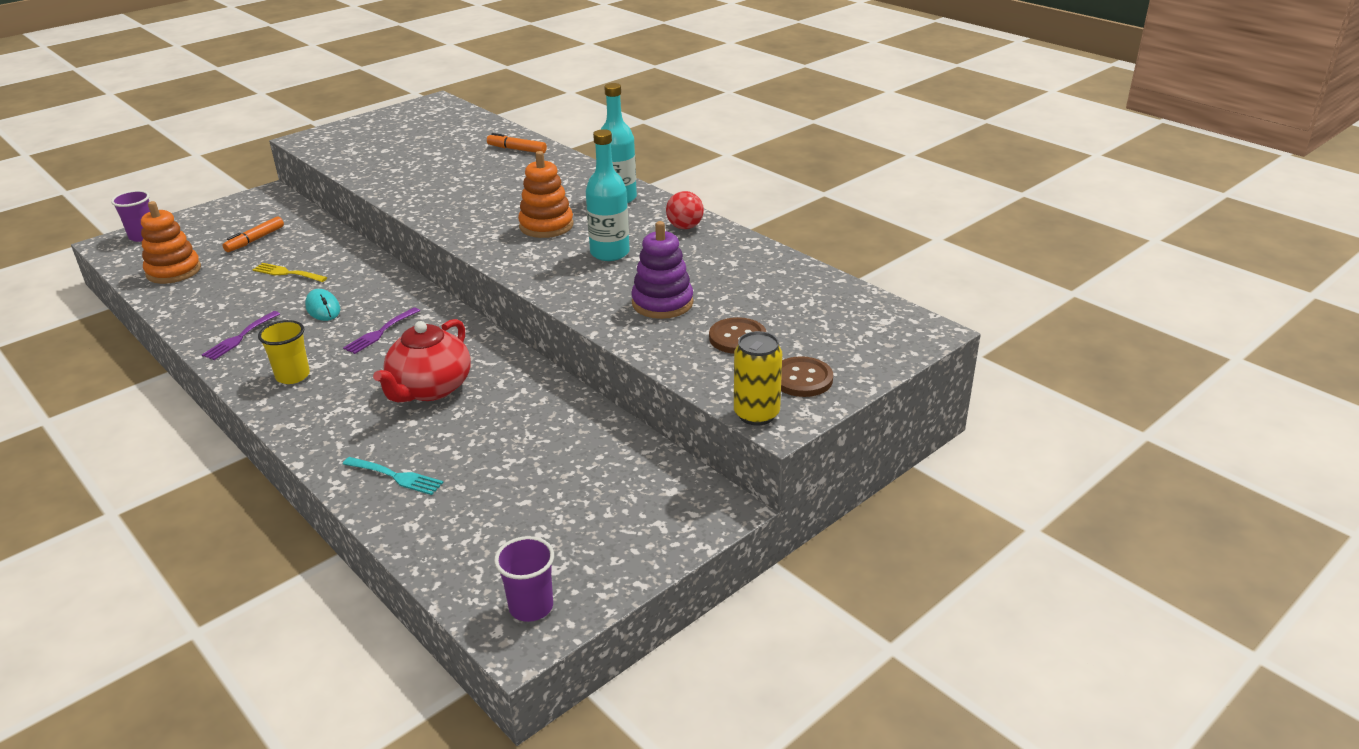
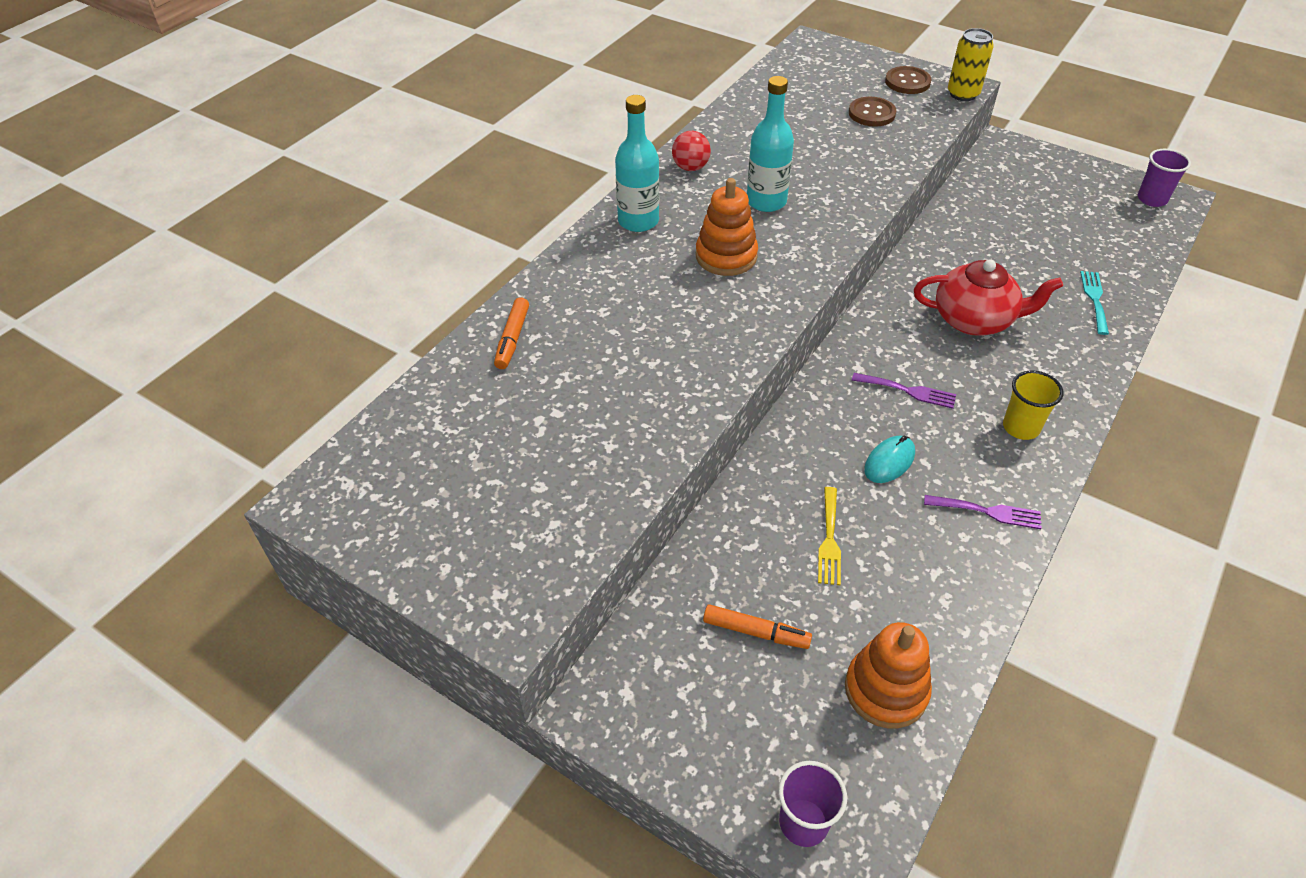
camera: 105 degrees left, 15 degrees up
purple stacking toy [631,221,693,319] -> none

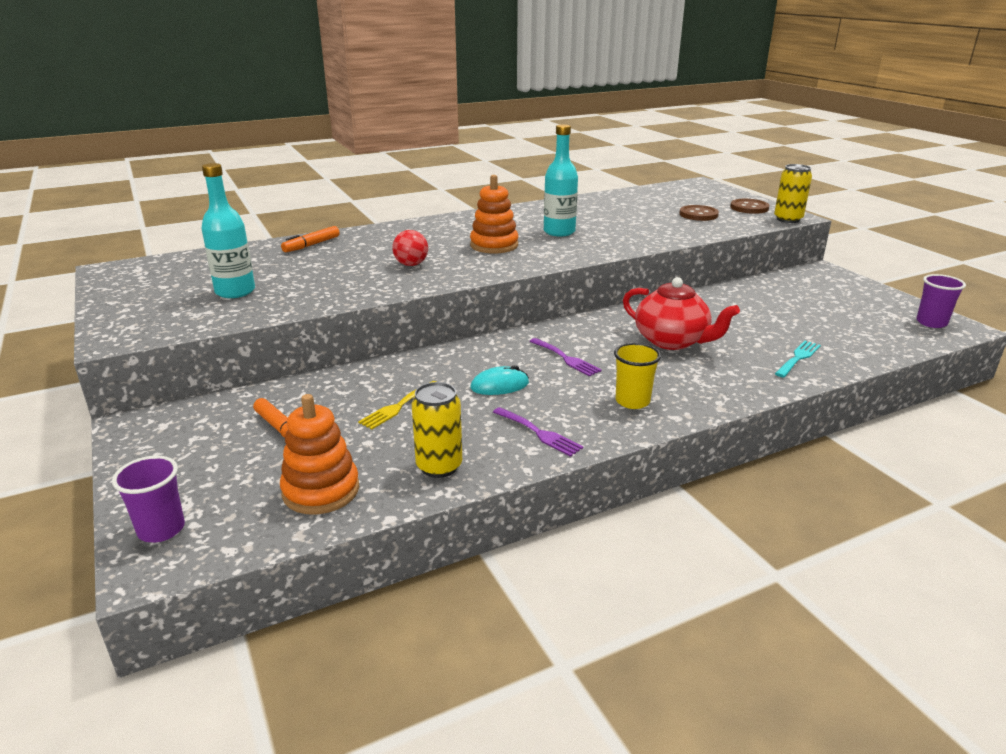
camera: 30 degrees right, 20 degrees down
turquoise bottle [615,95,659,232] -> turquoise bottle moved to [201,163,255,298]
red ball [672,131,711,171] -> red ball moved to [392,230,428,266]
none -> yellow can [412,382,462,478]

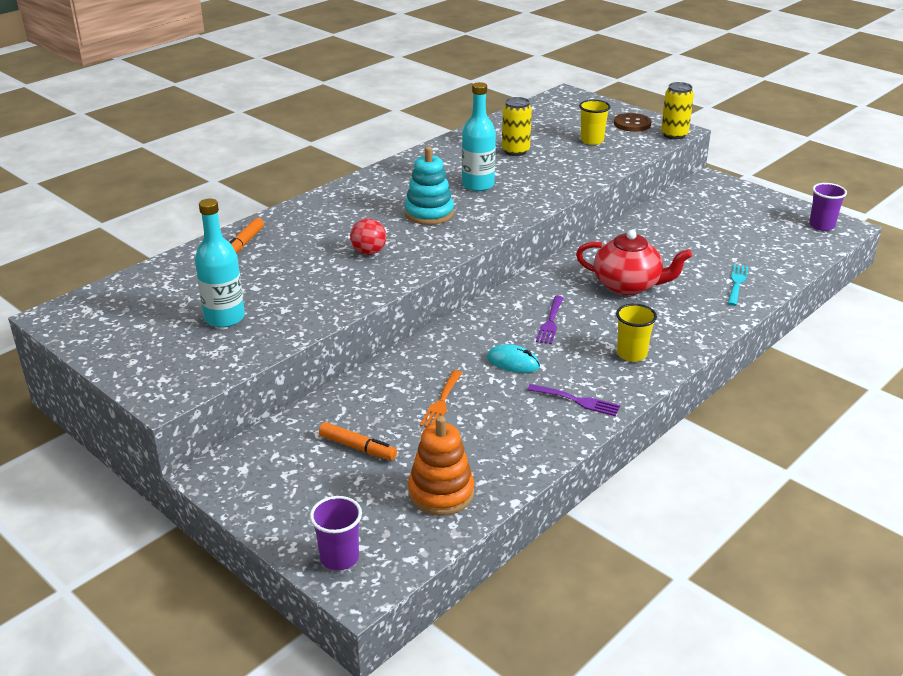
camera: 20 degrees left, 5 degrees up
yellow fork [358,381,436,429] -> orange fork [420,370,462,427]
yellow can [412,382,462,478] -> yellow can moved to [502,97,532,156]
orange stacking toy [470,175,518,254] -> turquoise stacking toy [405,147,454,225]
turquoise mouse [470,365,529,395] -> turquoise mouse turned 60 degrees clockwise [487,344,540,373]
purple fork [529,338,602,376] -> purple fork turned 75 degrees clockwise [536,296,563,344]
brown button [679,205,719,221] -> yellow cup [579,100,611,145]

